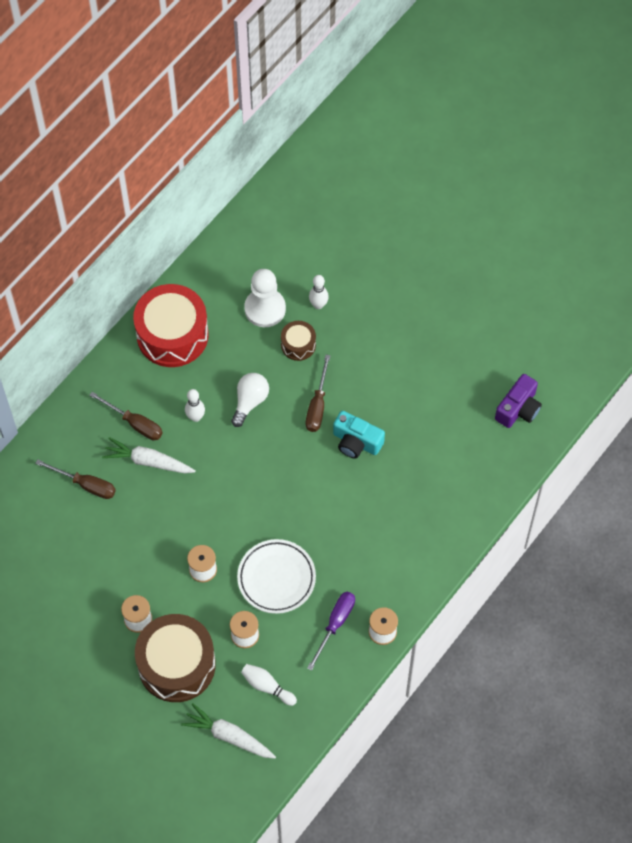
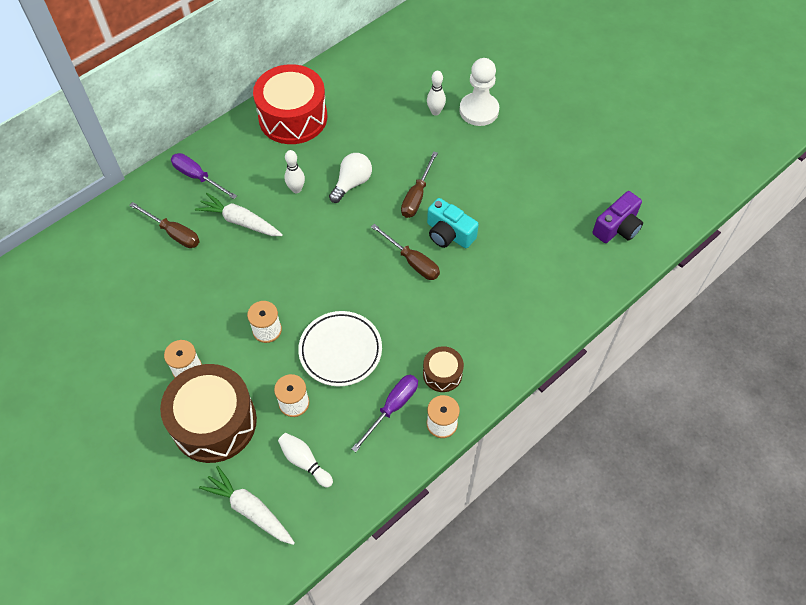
camera: 10 degrees right, 5 degrees down
brown screwdriver [89,392,163,440] -> brown screwdriver moved to [371,224,440,280]
white pawn [244,269,286,327] -> white pawn moved to [459,58,499,126]
brown drum [281,321,316,361] -> brown drum moved to [423,346,464,392]
none -> purple screwdriver [171,153,237,199]

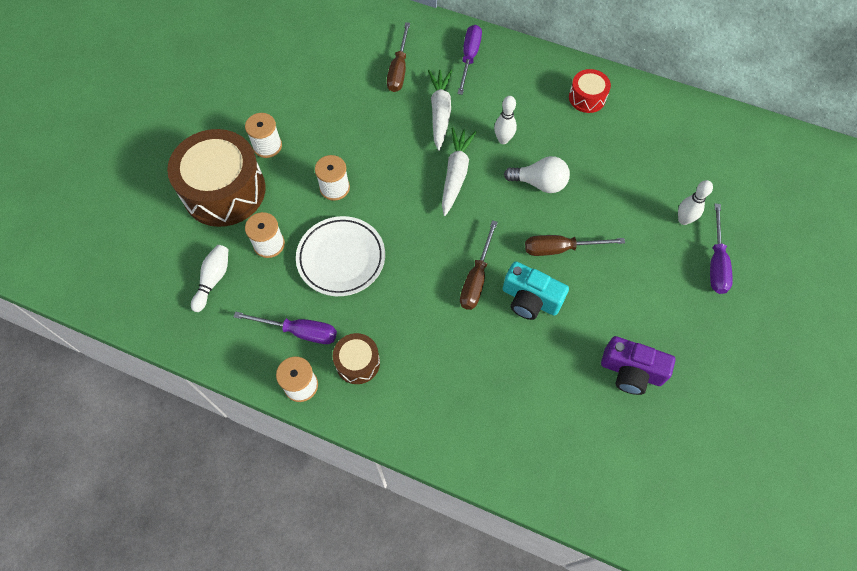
camera: 65 degrees right, 5 degrees up
white carrot [199,466,295,545] -> white carrot moved to [442,127,477,216]
red drum [253,64,327,144] -> red drum [569,69,611,113], size x0.48
turquoise camera [427,198,479,248] -> turquoise camera turned 75 degrees counterclockwise [503,261,569,320]
white pawn [459,58,499,126] -> purple screwdriver [710,204,733,294]
purple camera [592,191,643,243] -> purple camera moved to [601,336,675,395]

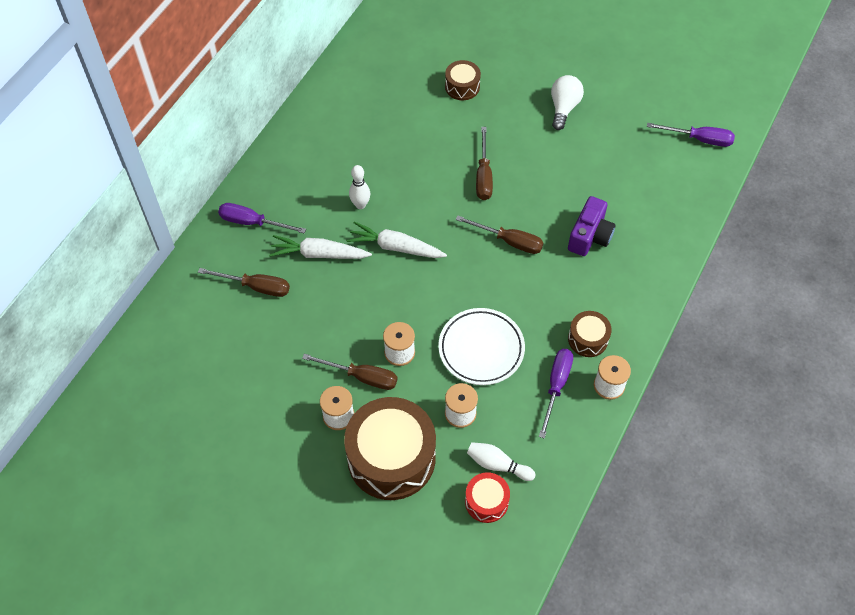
camera: 85 degrees left, 5 degrees down
turquoise camera [503,261,569,320] -> none
white light bulb [504,156,570,193] -> white light bulb moved to [551,75,584,130]
red drum [569,69,611,113] -> red drum moved to [465,472,510,523]
purple camera [601,336,675,395] -> purple camera moved to [568,196,616,256]
white bowling pin [678,180,713,225] -> brown drum [445,60,481,100]
purple screwdriver [710,204,733,294] -> purple screwdriver moved to [647,123,735,147]
none -> brown screwdriver [302,354,398,390]

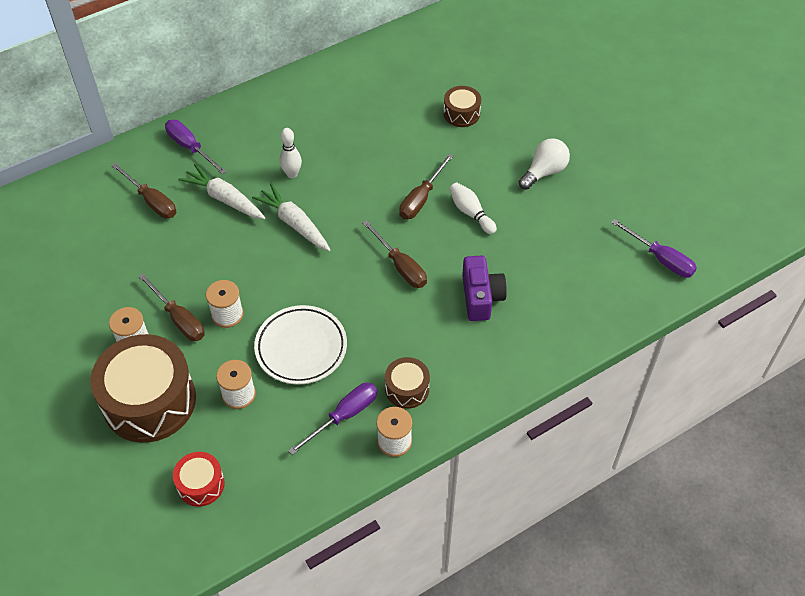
camera: 30 degrees right, 5 degrees down
white bowling pin [467,442,535,481] -> white bowling pin moved to [449,182,497,234]
purple camera [568,196,616,256] -> purple camera turned 60 degrees counterclockwise [462,256,507,321]

